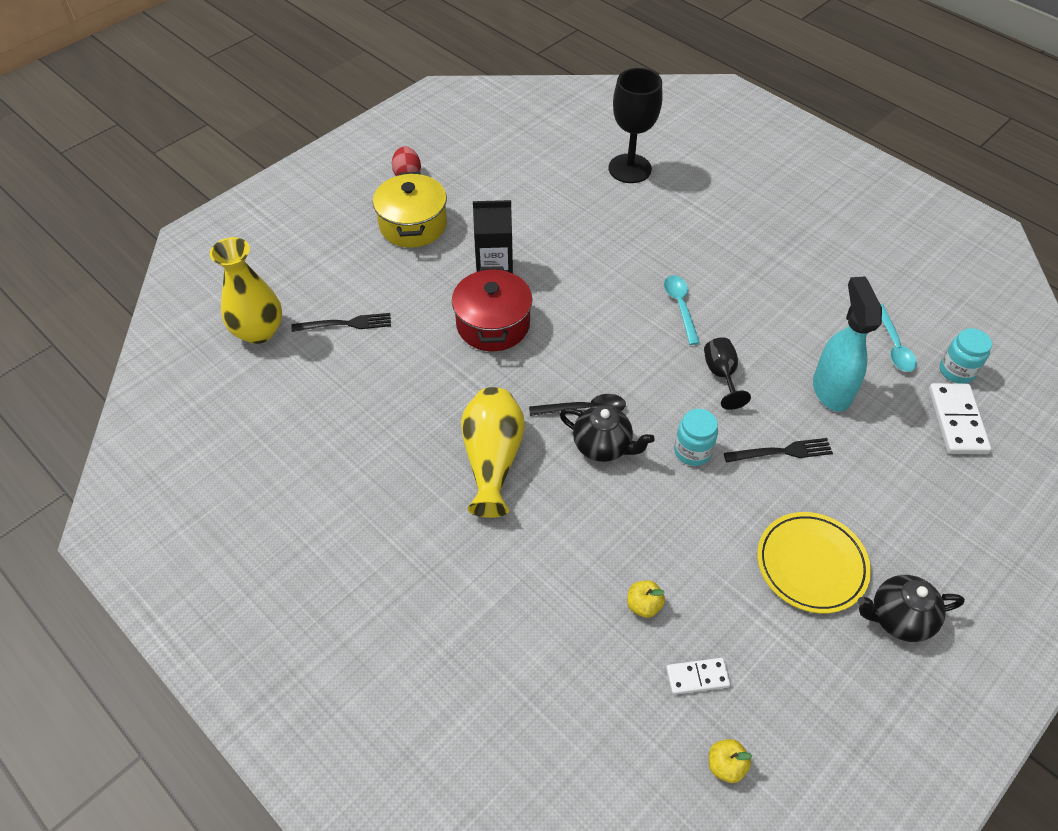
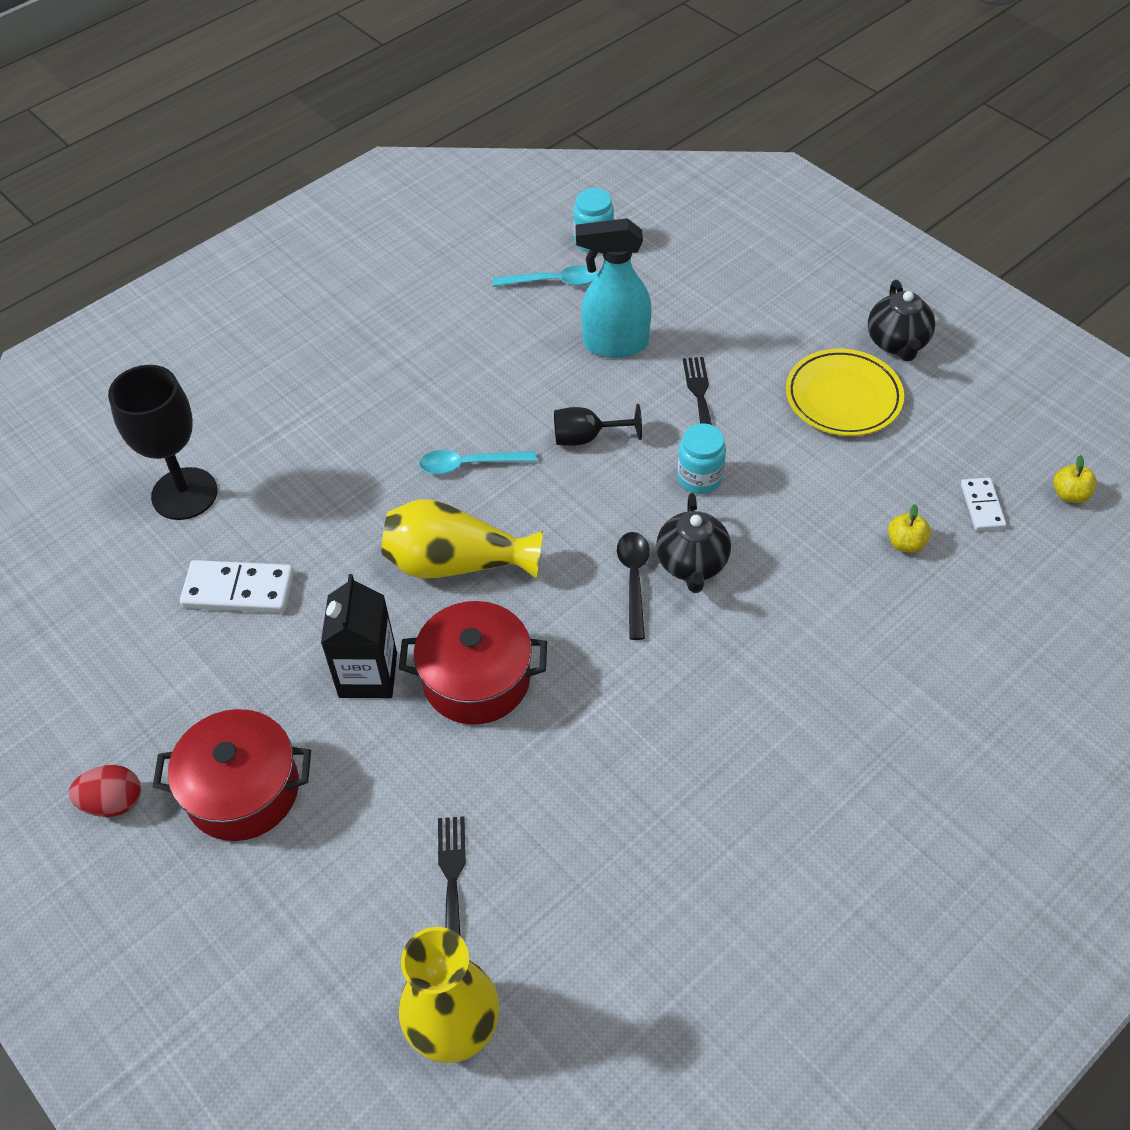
camera: 85 degrees left, 0 degrees up
yellow pot [373,172,447,248] -> red pot [153,709,311,841]
yellow vase [461,387,525,518] -> yellow vase moved to [382,499,543,579]
black teapot [560,405,655,462] -> black teapot turned 150 degrees clockwise [656,493,731,593]
white domino [929,383,991,454] -> white domino moved to [180,560,294,613]

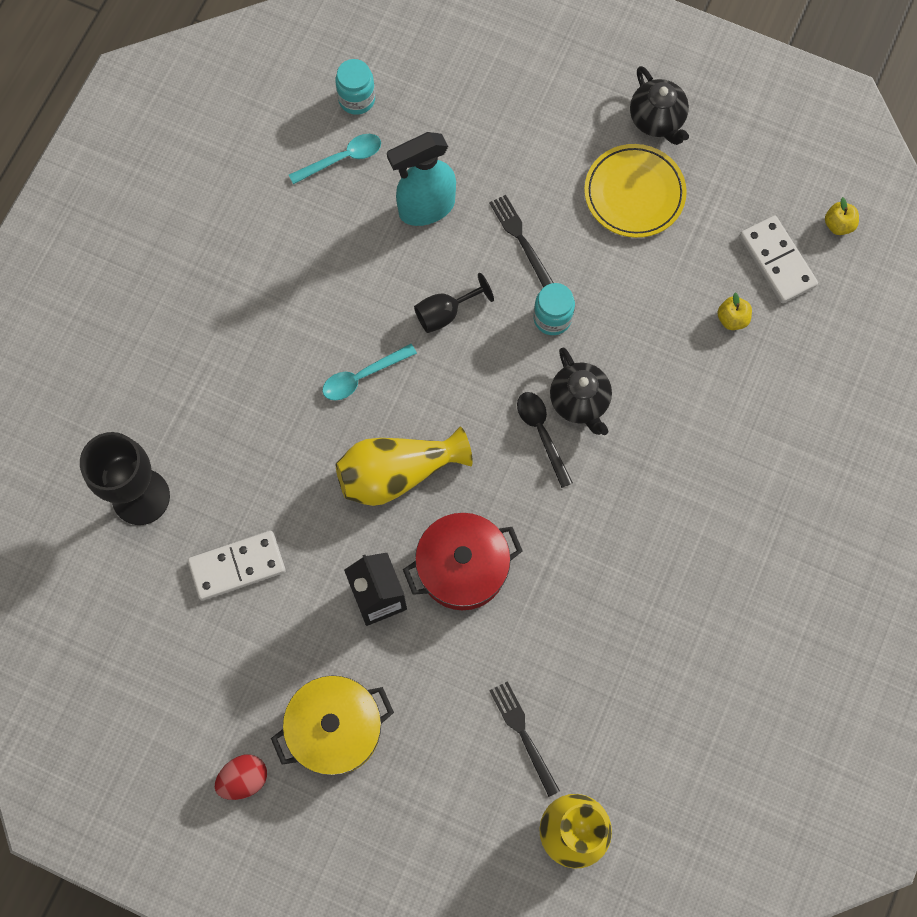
camera: 25 degrees left, 20 degrees up
red pot [153,709,311,841] -> yellow pot [271,676,394,775]
white domino [961,478,1006,531] -> white domino [740,215,818,303], size x1.66

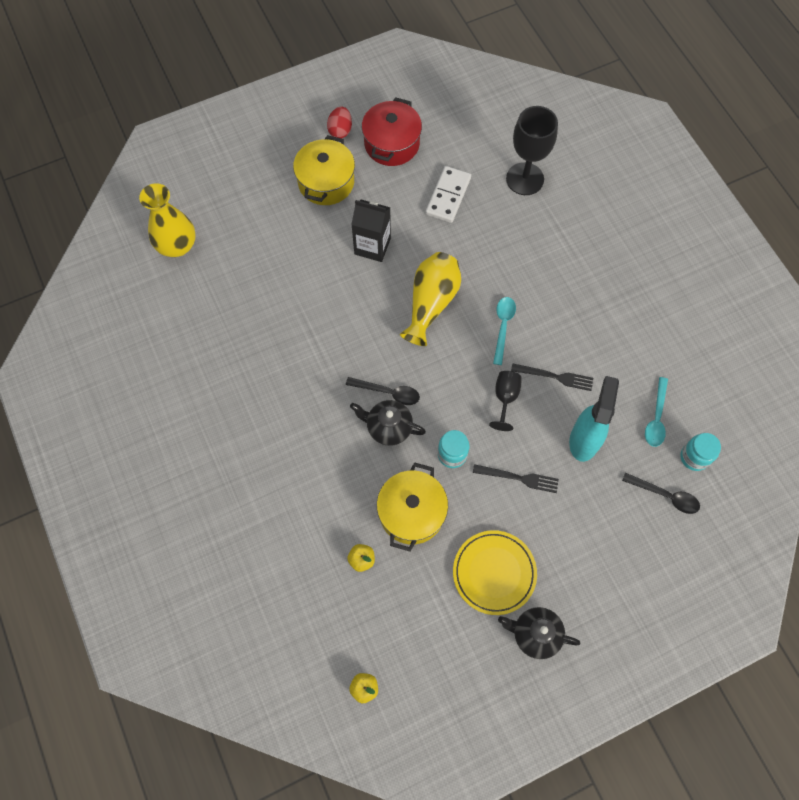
camera: 130 degrees right, 5 degrees down
red pot [403,513,522,610] -> red pot moved to [362,97,422,166]
black fork [489,681,560,797] -> black fork moved to [511,363,593,391]
white domino [740,215,818,303] -> none
none -> yellow pot [377,462,448,551]
none -> black spoon [622,473,700,514]

